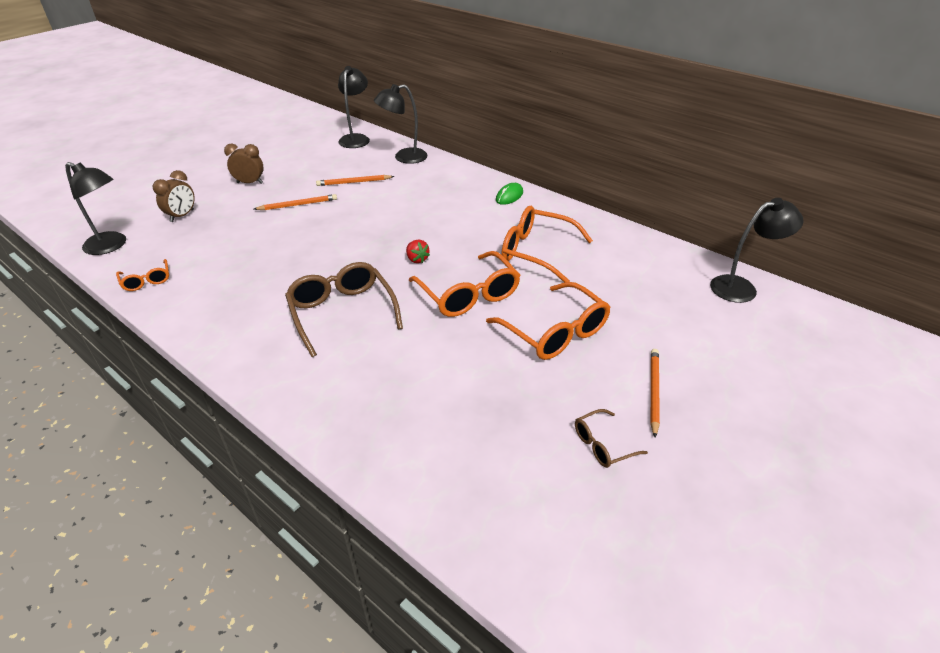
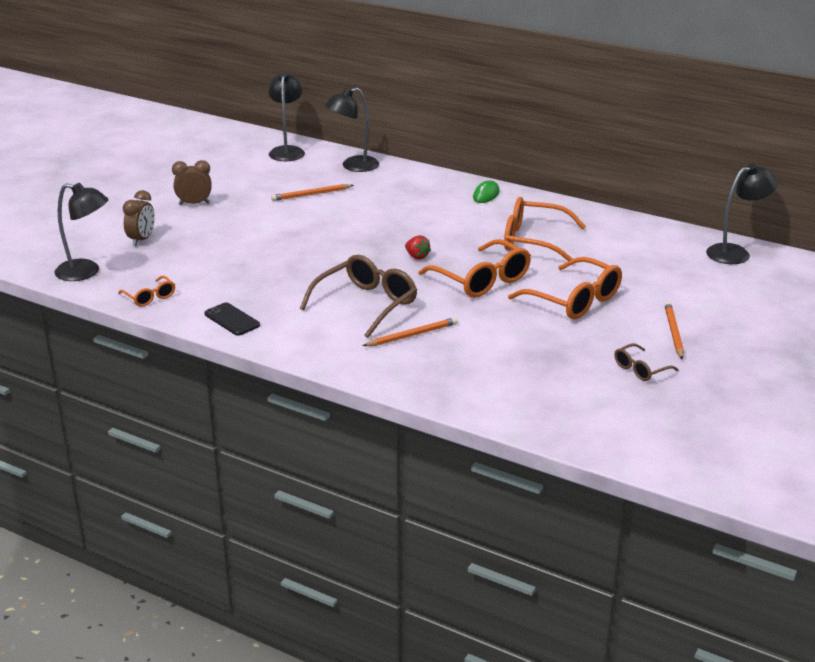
camera: 10 degrees left, 10 degrees down
orange pencil [254,194,337,210] -> orange pencil moved to [363,317,458,346]
brown glasses [285,262,403,357] -> brown glasses turned 75 degrees clockwise [300,255,417,338]
none -> black phone [205,302,260,336]

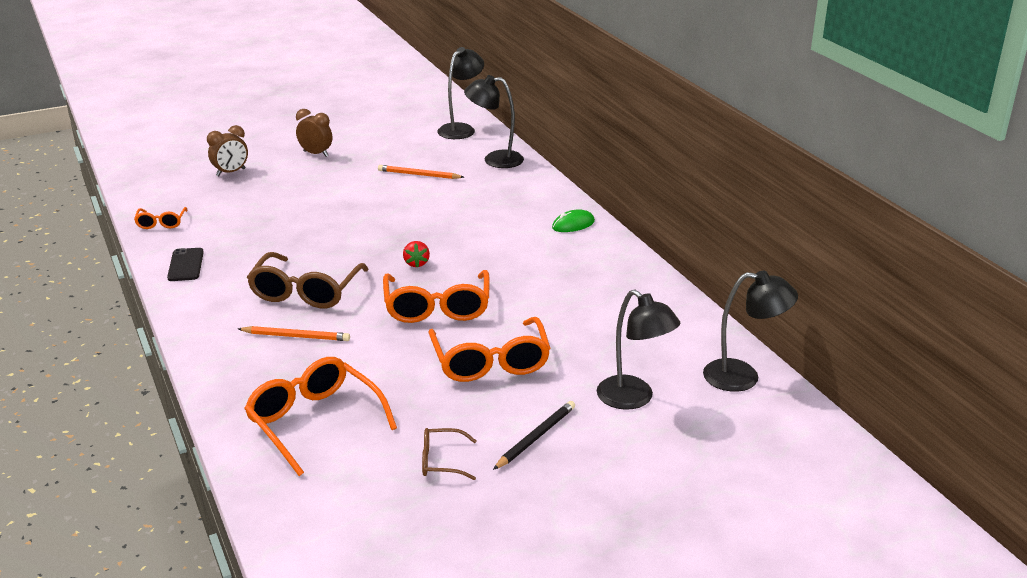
camera: 35 degrees right, 0 degrees up
black lamp [54,183,109,281] -> black lamp moved to [597,289,680,410]
brown glasses [300,255,417,338] -> brown glasses turned 120 degrees clockwise [247,252,369,308]
orange glasses [504,197,586,261] -> orange glasses moved to [244,357,397,476]
orange pencil [665,302,684,359] -> black pencil [493,401,575,470]

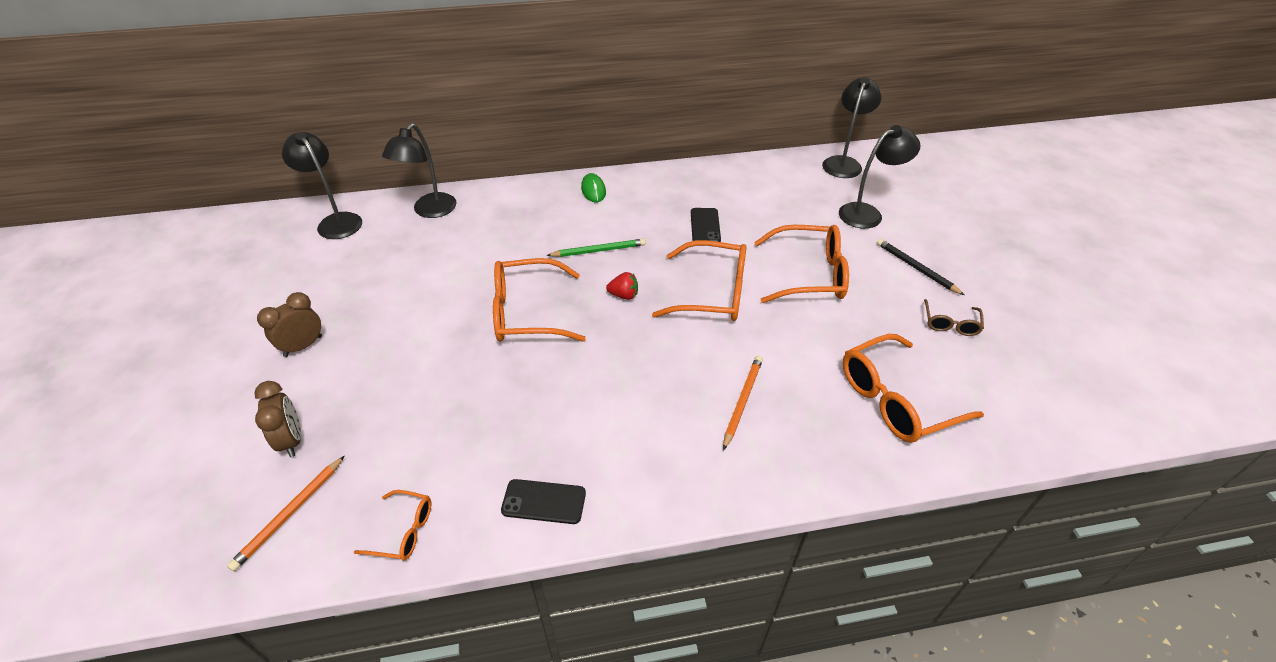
camera: 75 degrees left, 15 degrees up
brown glasses [247,252,369,308] -> none
orange pencil [378,165,464,179] -> orange pencil moved to [227,456,344,571]
none -> orange glasses [493,258,586,342]
none -> green pencil [546,239,646,257]
none -> black phone [691,208,721,242]

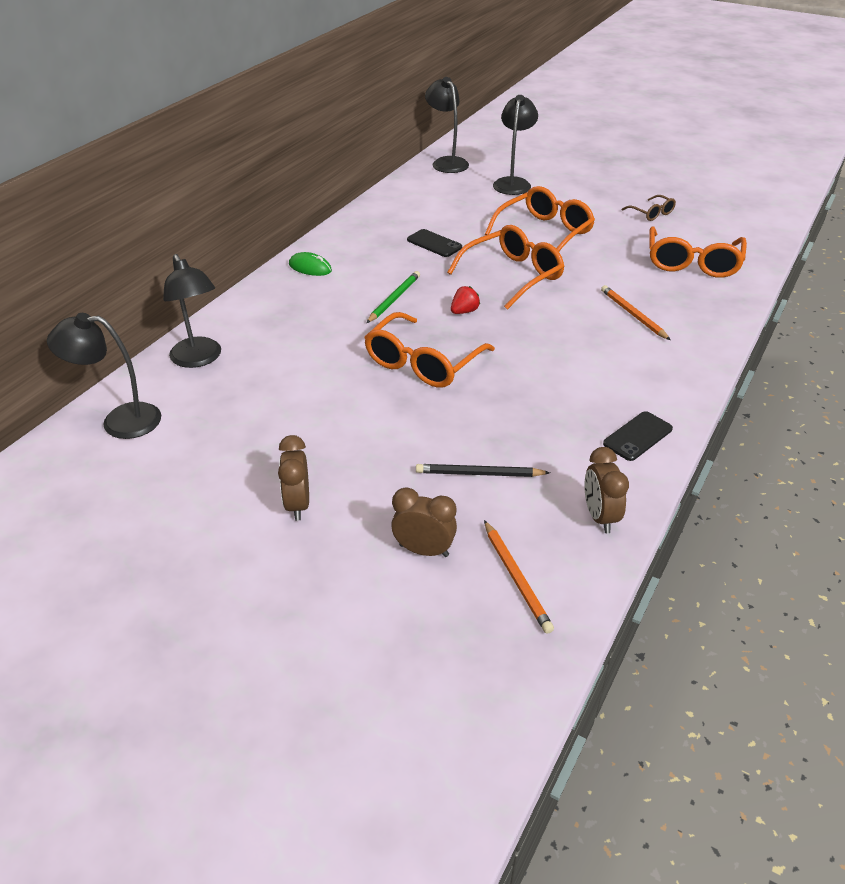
camera: 50 degrees left, 5 degrees down
orange glasses [354,490,431,561] -> brown clock [584,447,629,533]
black pencil [877,239,964,295] -> black pencil moved to [416,464,550,477]

